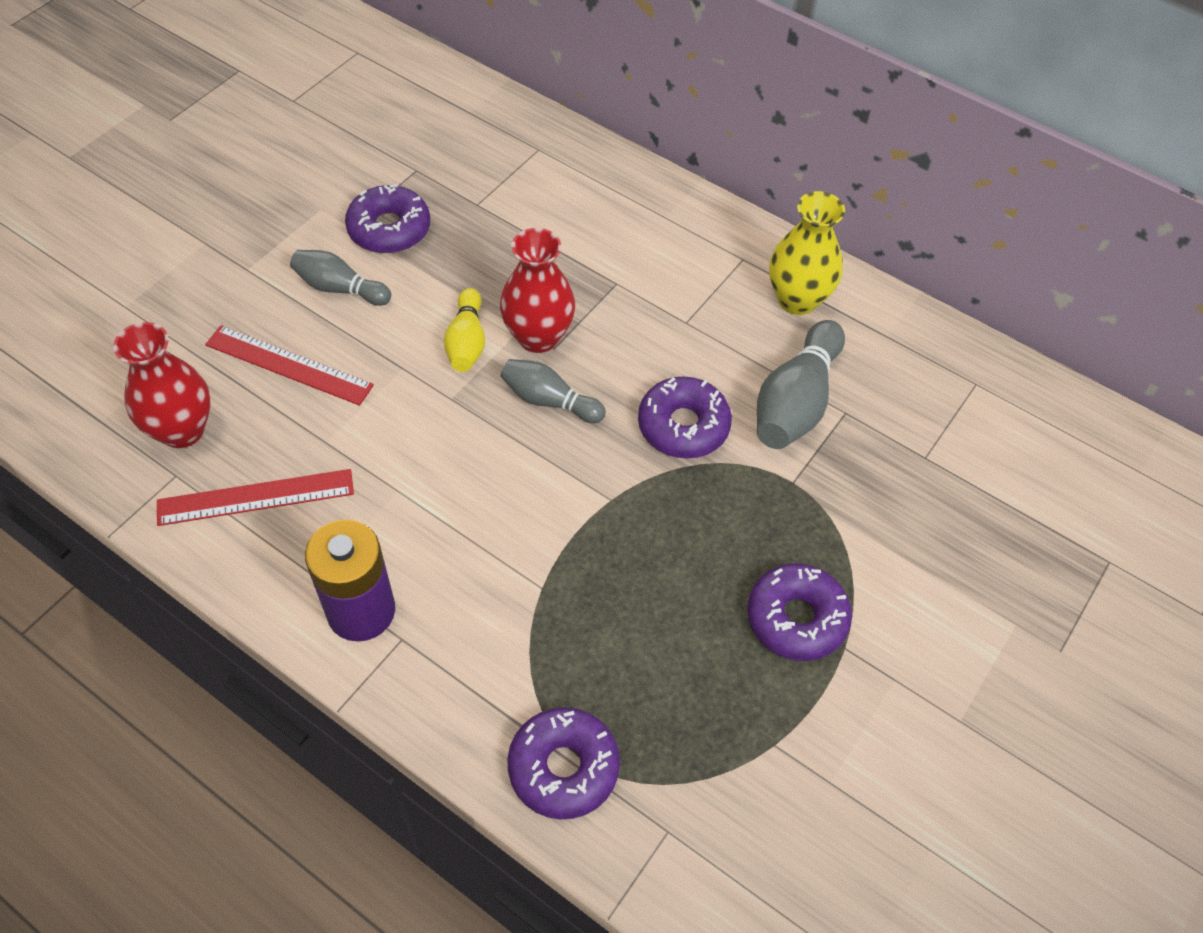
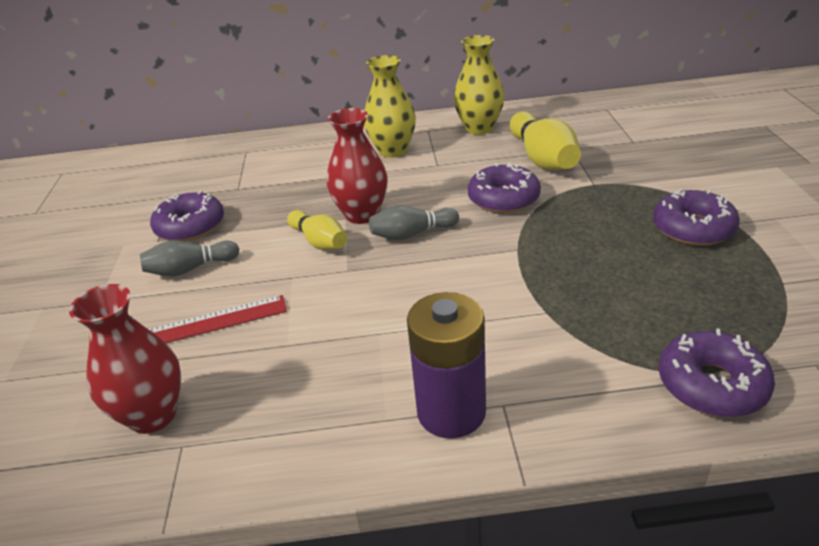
camera: 35 degrees left, 20 degrees down
red ruler [157,469,354,526] -> none
grey bowling pin [757,320,845,449] -> yellow bowling pin [509,112,581,170]
none -> yellow vase [364,55,416,158]

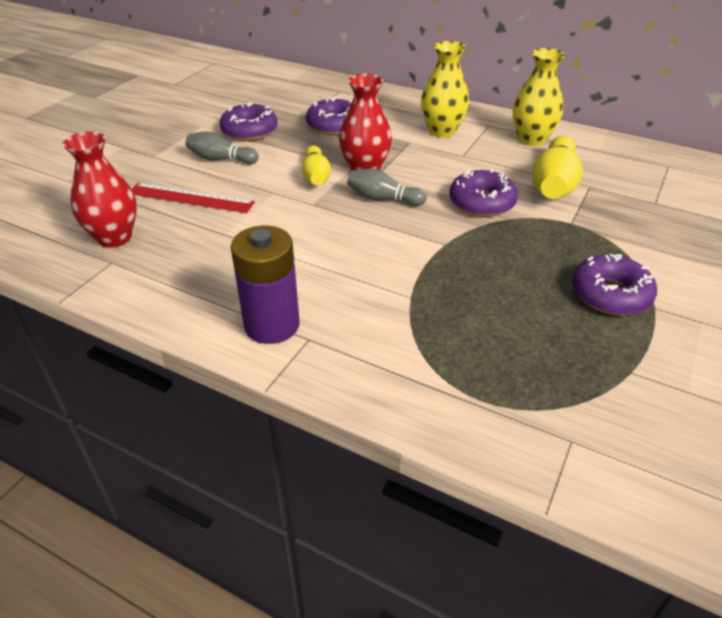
camera: 30 degrees right, 5 degrees up
purple donut [659,328,775,417] -> purple donut moved to [306,97,352,135]

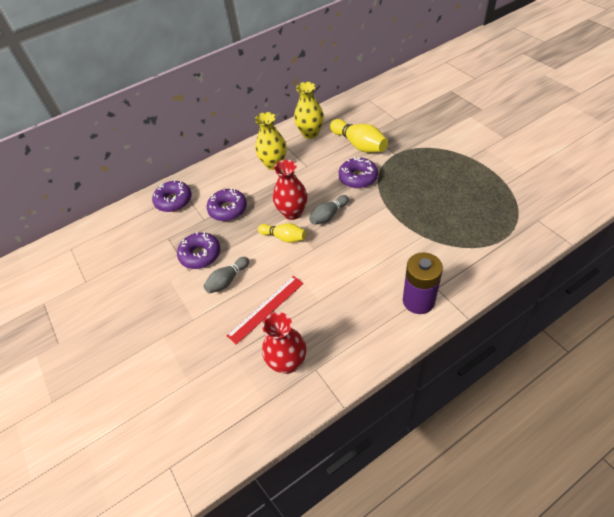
camera: 55 degrees left, 10 degrees up
purple donut [572,254,657,315] -> purple donut moved to [152,180,192,212]

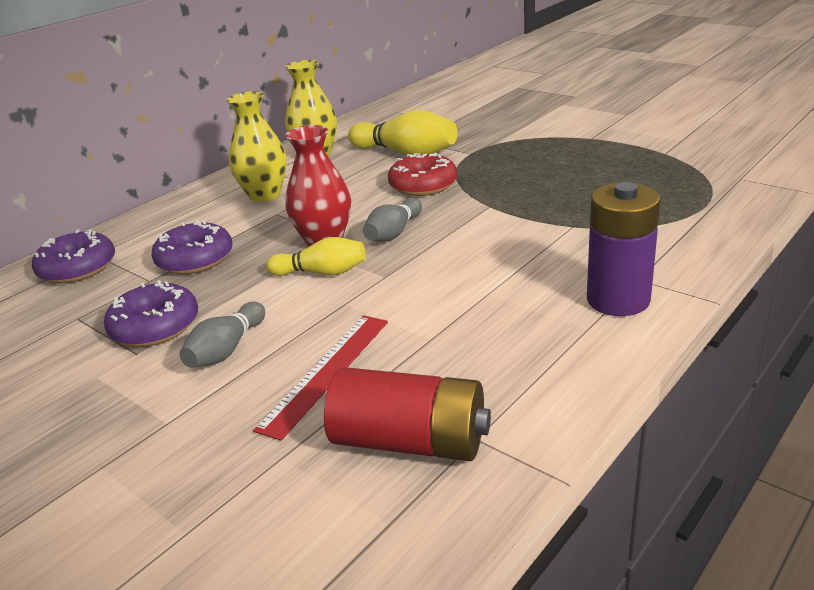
camera: 20 degrees left, 20 degrees down
red vase [262,312,306,374] -> red battery [324,367,491,461]
purple donut [339,157,378,188] -> red donut [388,153,457,196]

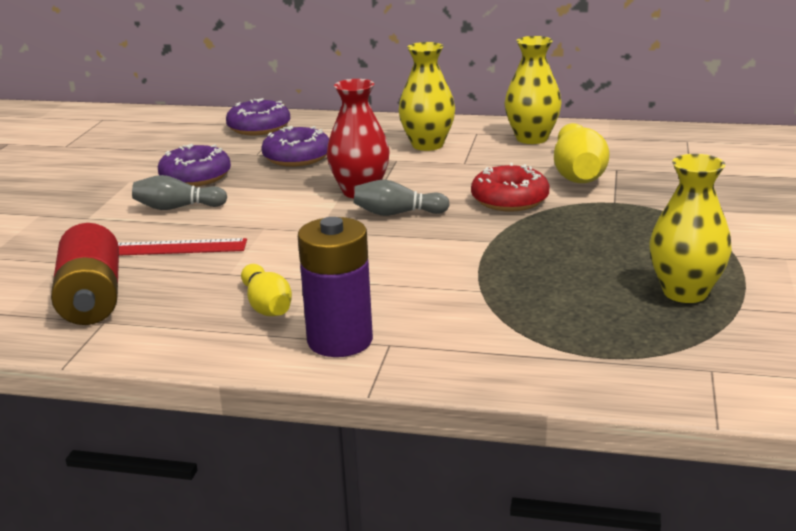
camera: 60 degrees right, 5 degrees down
yellow bowling pin [267,237,366,276] -> yellow bowling pin moved to [241,264,292,316]
none -> yellow vase [649,154,732,303]

